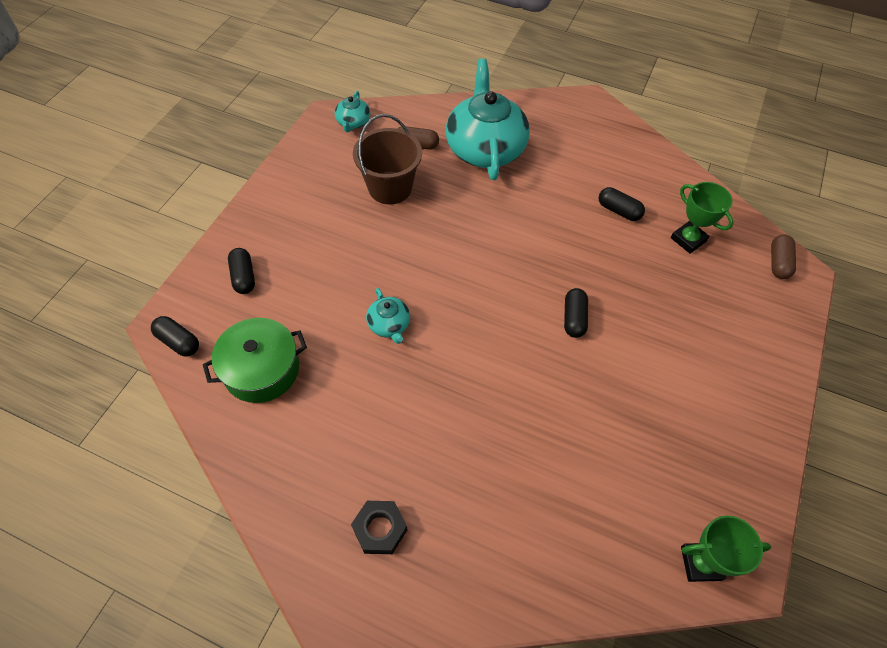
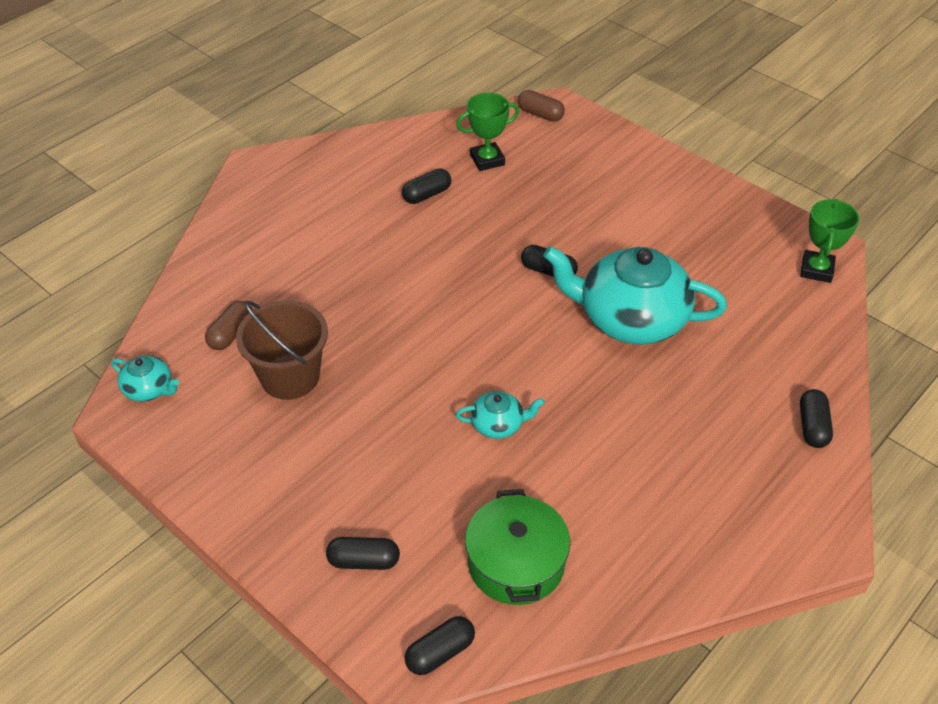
camera: 70 degrees left, 10 degrees down
black nut [351,501,407,554] -> none
turquoise teapot [446,58,530,180] -> turquoise teapot moved to [543,246,727,345]
none -> black capsule [800,389,833,448]

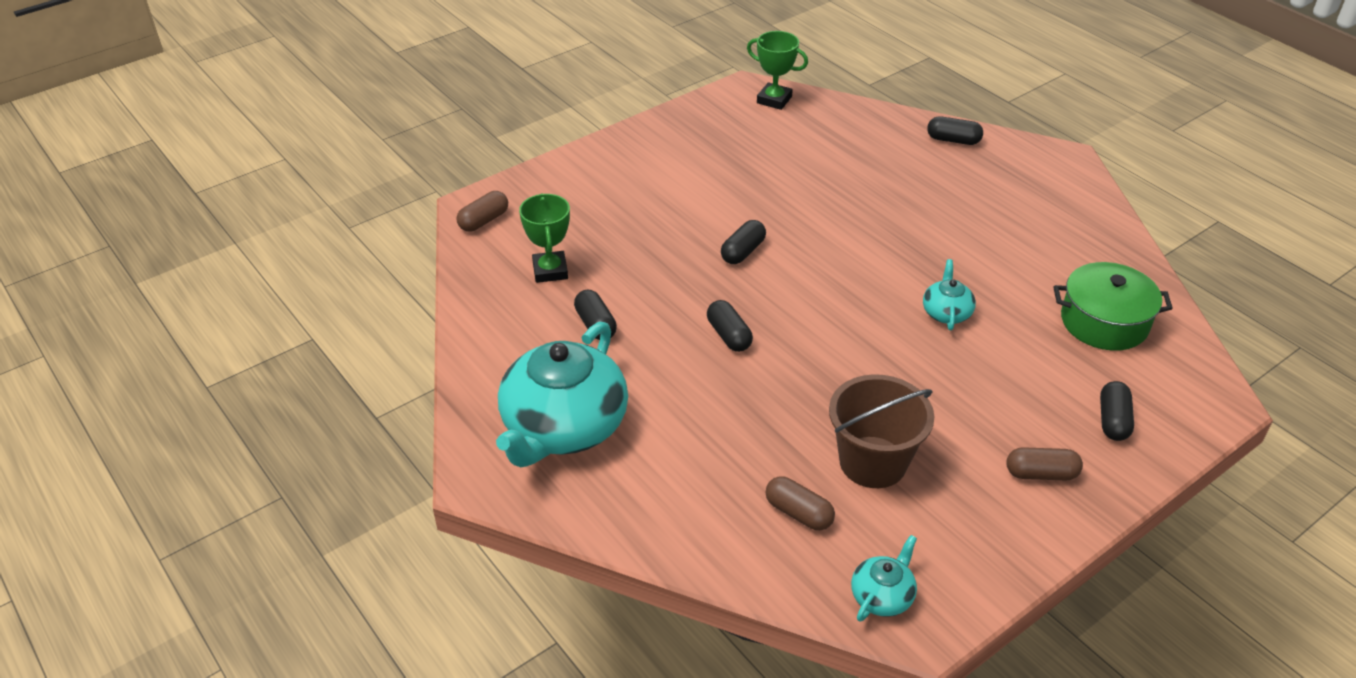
camera: 80 degrees left, 5 degrees down
black capsule [405,616,475,675] -> black capsule moved to [707,300,753,352]
turquoise teapot [543,246,727,345] -> turquoise teapot moved to [496,322,628,467]
none -> brown capsule [1006,447,1083,481]

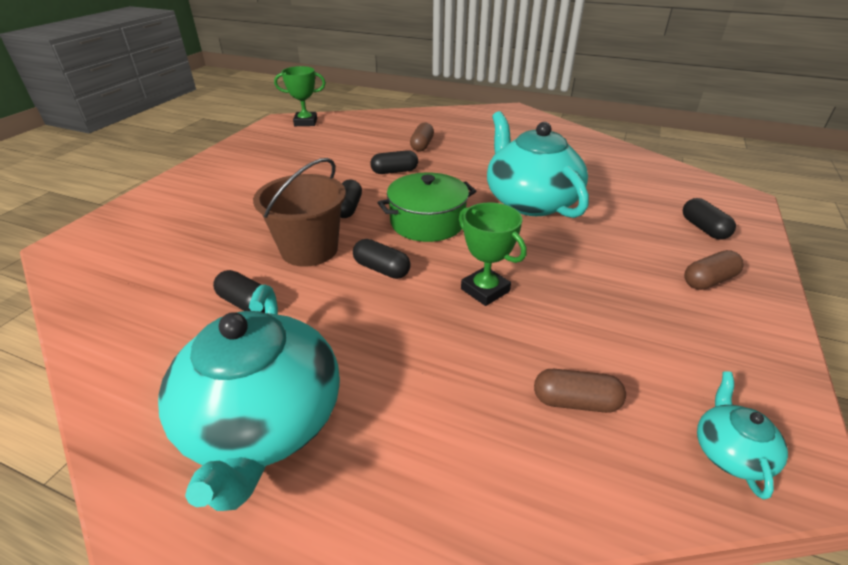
camera: 30 degrees left, 5 degrees down
brown capsule [457,191,508,232] -> brown capsule moved to [410,122,434,151]
green trophy [519,193,570,283] -> green trophy moved to [459,202,526,306]
brown bucket [829,374,934,488] -> brown bucket moved to [253,158,346,267]
turquoise teapot [923,259,976,330] -> turquoise teapot [487,111,589,218], size x2.25
black capsule [927,116,983,145] -> black capsule moved to [370,150,418,174]
green pot [1053,262,1173,351] -> green pot moved to [378,172,476,242]

